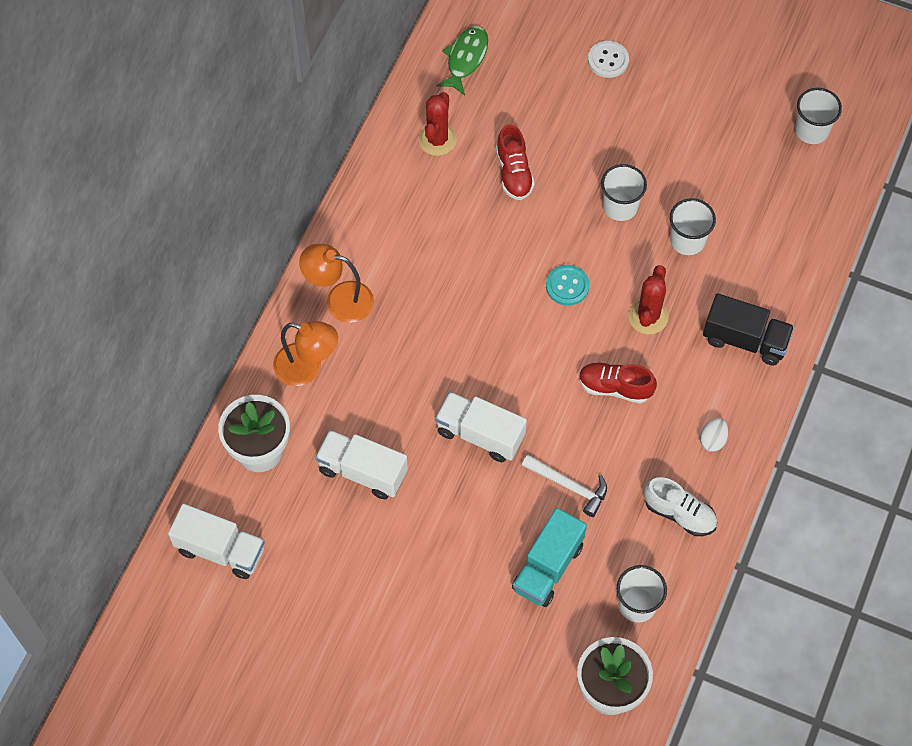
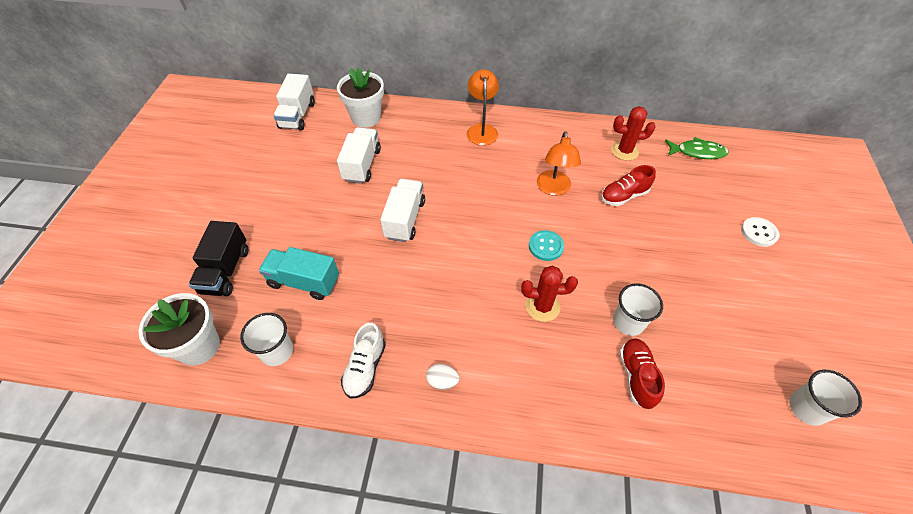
camera: 75 degrees right, 10 degrees down
orange lamp [273,321,338,386] -> orange lamp moved to [537,131,581,196]
white hammer [522,455,607,517] -> none
red shoe [579,362,657,403] -> red shoe moved to [619,338,665,409]
white cup [601,164,647,221] -> none
black truck [703,293,794,365] -> black truck moved to [189,221,248,296]

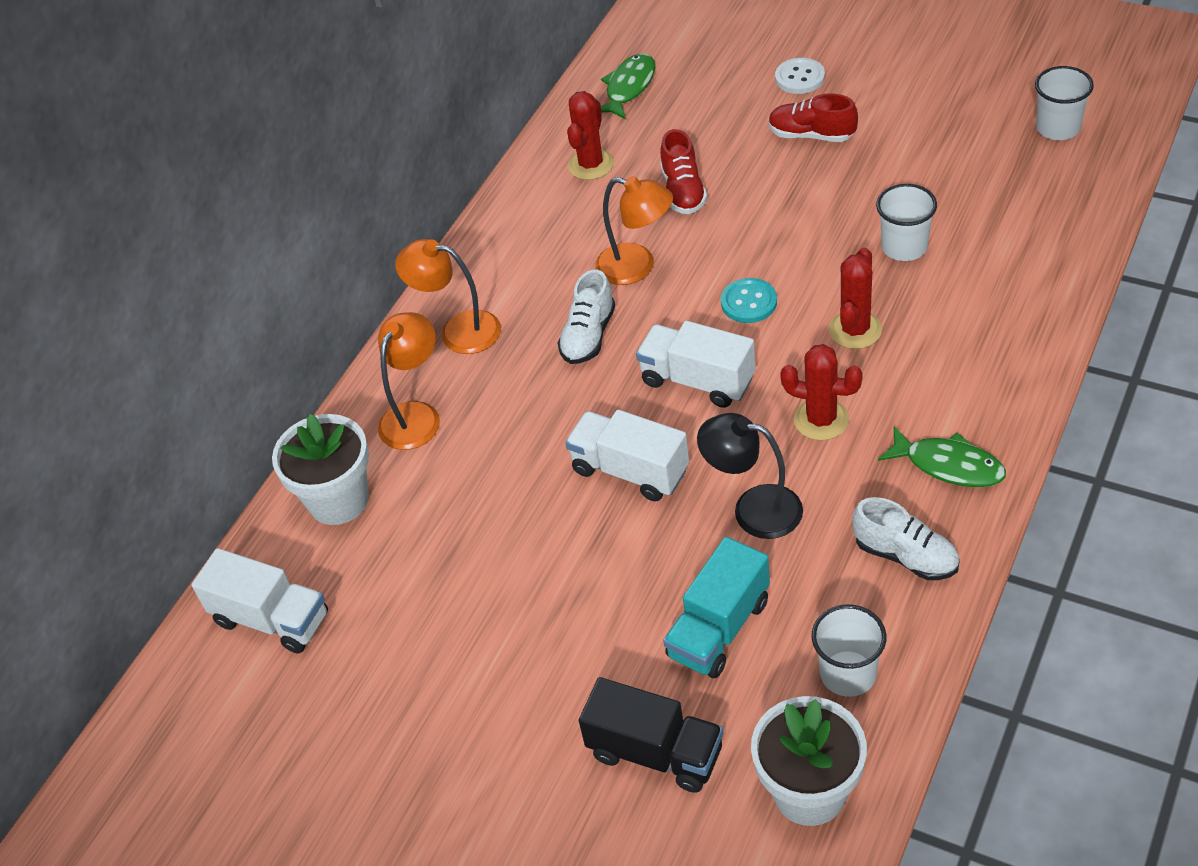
camera: 65 degrees left, 5 degrees down
white truck [337,127,381,184] -> white truck moved to [636,321,755,408]
white egg [426,364,459,390] -> green fish [878,426,1006,487]
red shoe [619,338,665,409] -> red shoe moved to [769,93,858,142]
none -> orange lamp [378,312,440,450]
none -> white shoe [558,270,615,364]
none -> black lamp [697,413,803,539]
none -> red cactus [780,344,863,440]

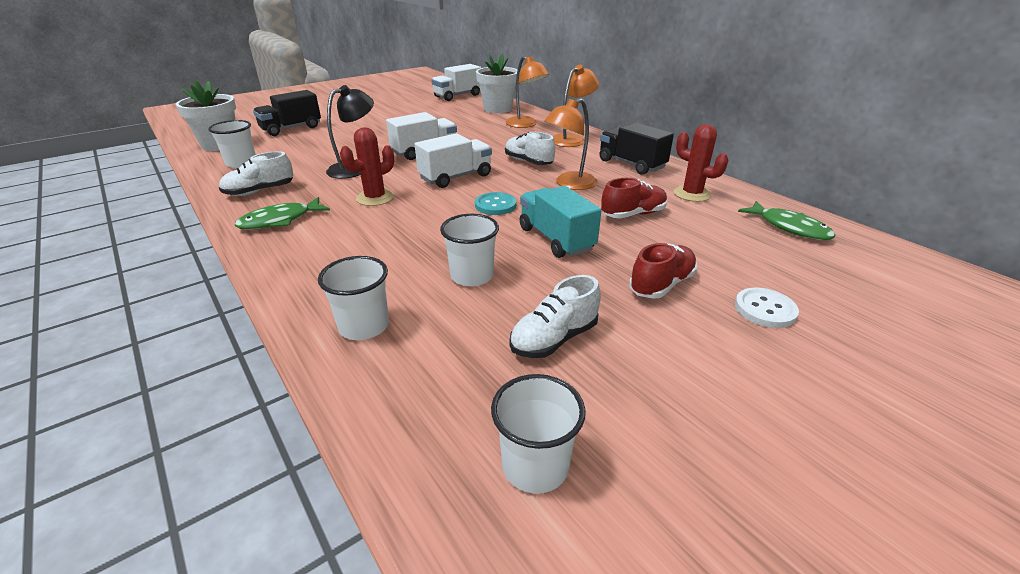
camera: 110 degrees right, 15 degrees down
red shoe [660,129,707,214] -> red shoe turned 135 degrees clockwise [601,178,667,218]
turquoise truck [663,537,770,678] -> turquoise truck moved to [520,186,602,258]
red cactus [829,248,882,349] -> none
none -> white cup [318,256,389,340]
none -> white shoe [509,275,601,358]
none -> black truck [600,123,674,175]

